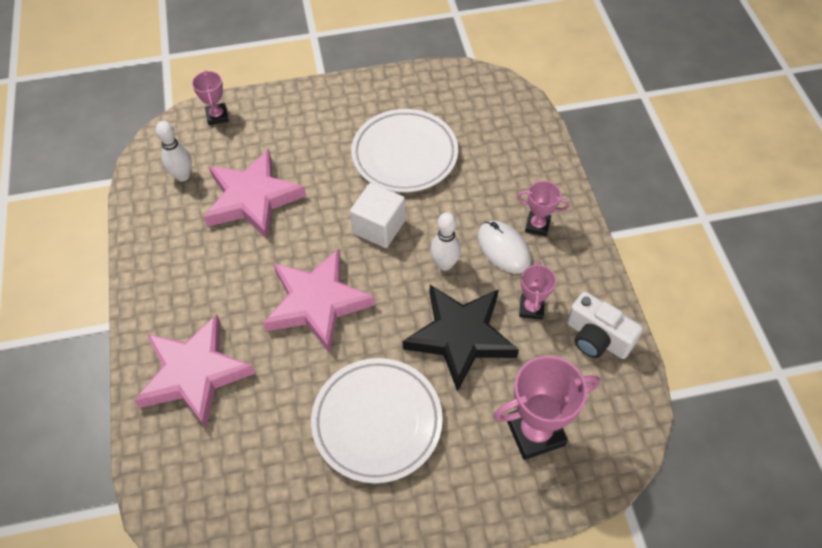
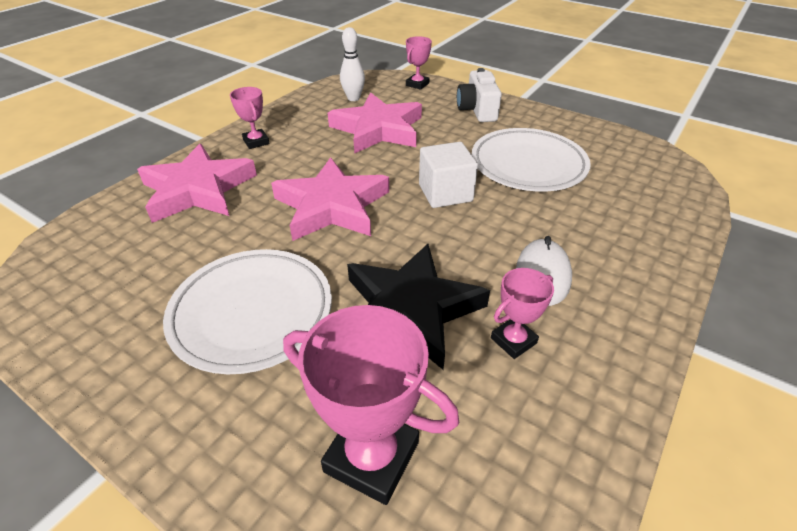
camera: 45 degrees right, 15 degrees down
white bowling pin [430,212,461,271] -> none
pink trophy [517,181,569,237] -> pink trophy moved to [230,87,270,149]
white camera [567,291,643,359] -> white camera moved to [457,68,502,122]

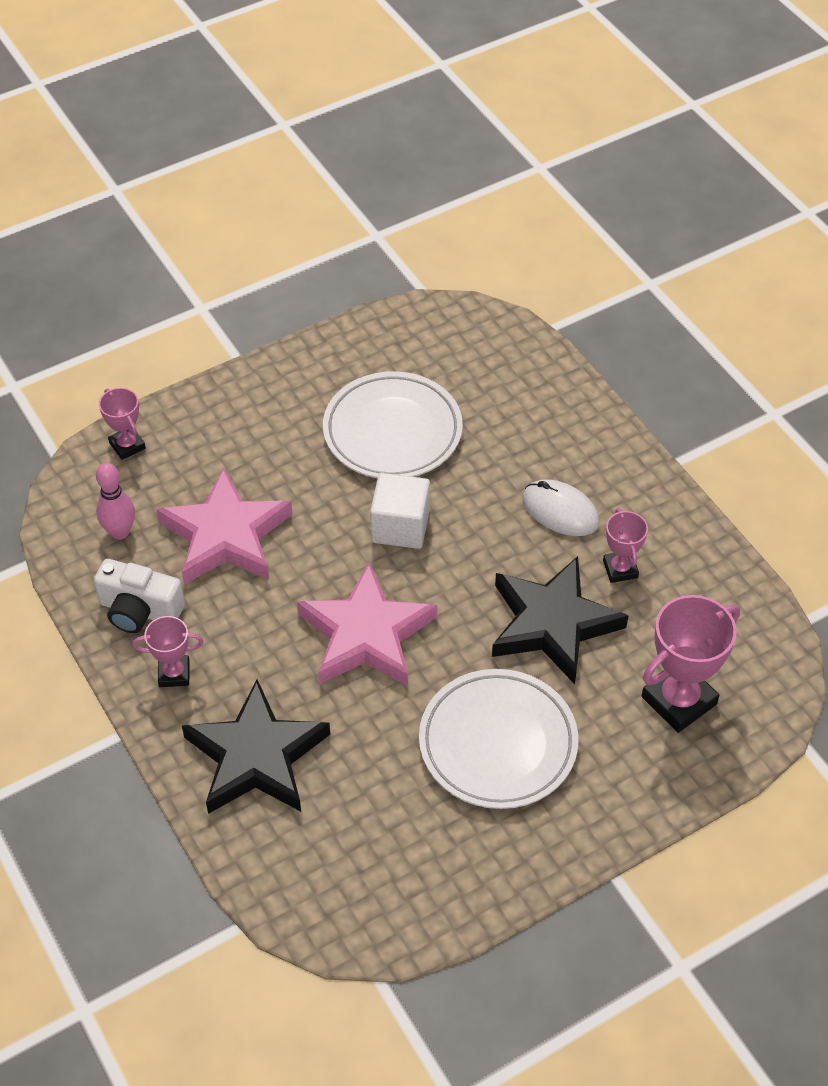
camera: 65 degrees left, 10 degrees up
pink star [137,144,257,223] -> black star [182,679,330,814]
white bowling pin [340,27,365,101] -> pink bowling pin [96,463,135,539]
white camera [457,68,502,122] -> white camera moved to [94,559,185,633]

